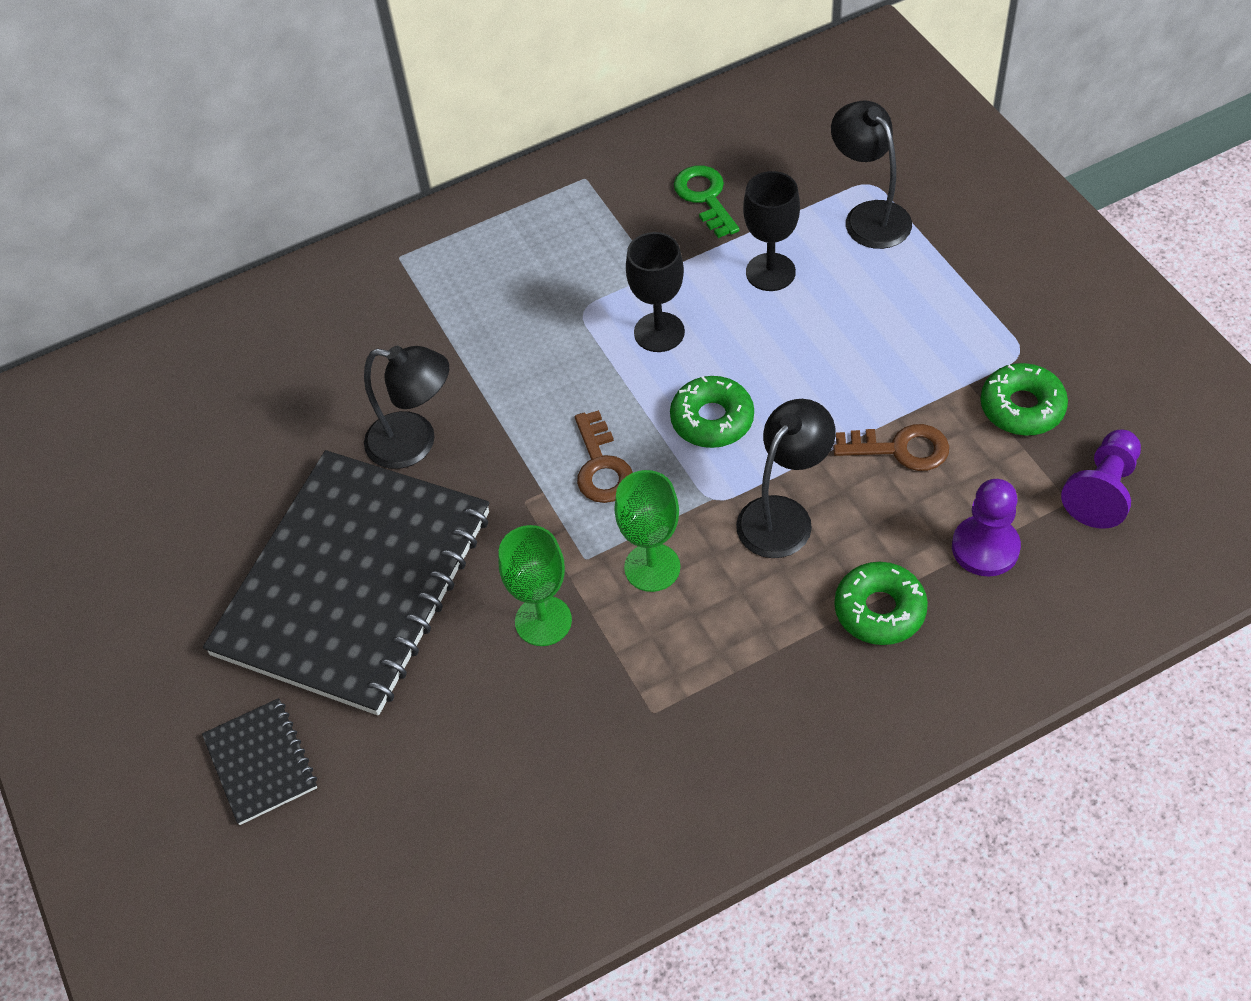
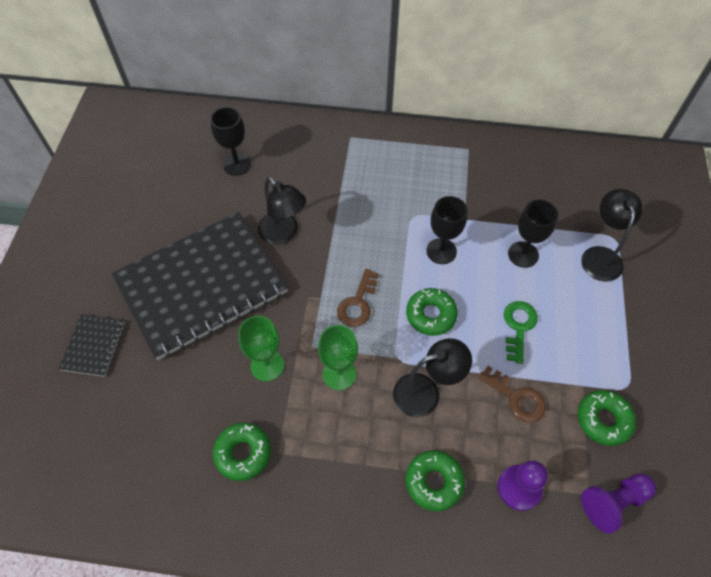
camera: 30 degrees right, 5 degrees up
green key [674,165,740,238] -> green key moved to [504,301,538,364]
none -> black goblet [210,107,251,176]
none -> green donut [213,422,271,481]

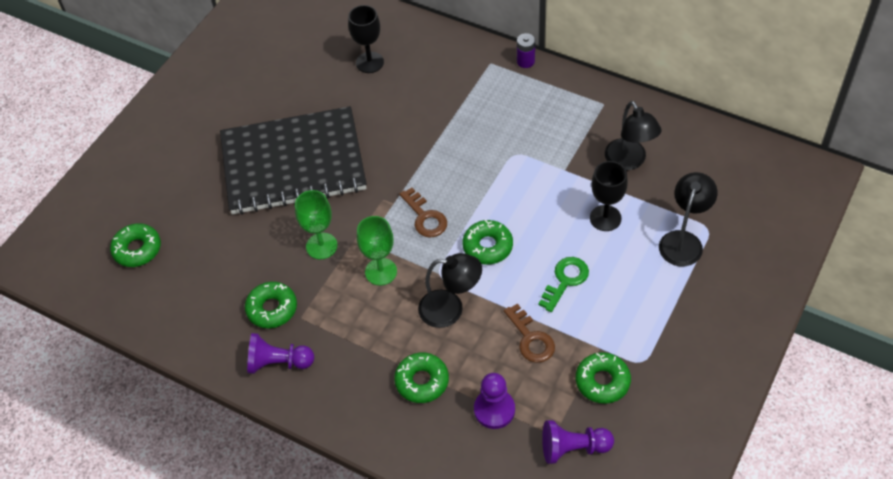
camera: 25 degrees right, 5 degrees down
black notebook [59,314,125,377] -> none
black lamp [258,177,306,245] -> black lamp moved to [605,101,662,170]
brown key [337,269,379,327] -> brown key turned 75 degrees counterclockwise [399,188,447,238]
black goblet [426,196,467,264] -> none
none -> green donut [110,223,161,267]
none -> purple pawn [247,333,314,374]
none -> purple battery [517,33,535,68]

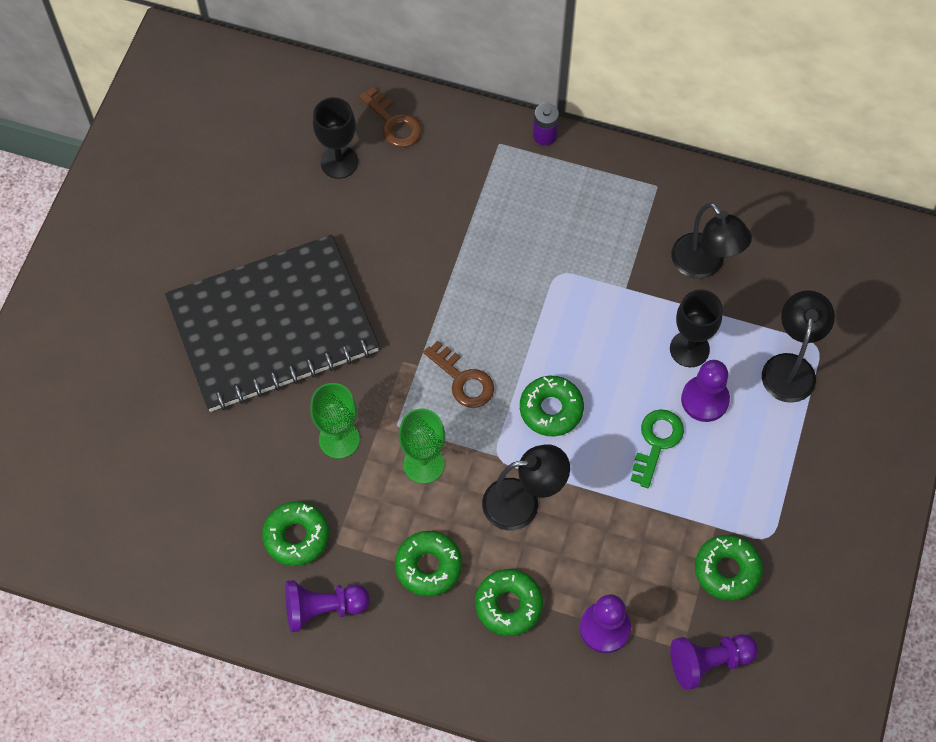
camera: 15 degrees left, 10 degrees up
green donut [110,223,161,267] -> green donut moved to [395,531,462,597]
brown key [504,304,555,363] -> brown key moved to [359,87,422,147]
none -> purple pawn [681,360,730,422]

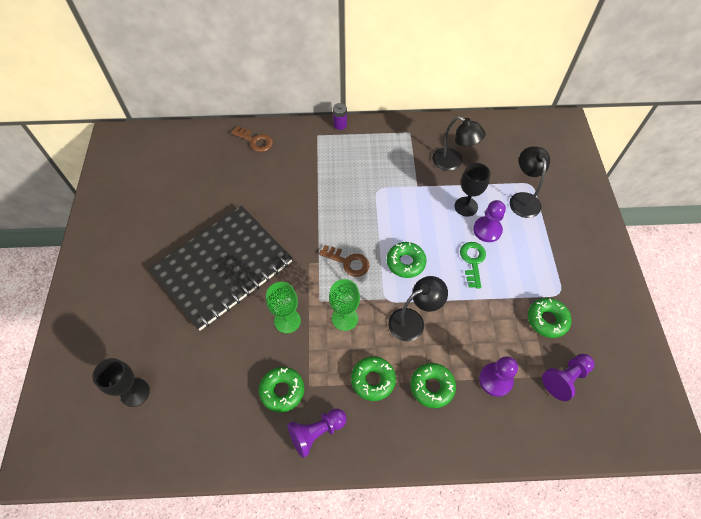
camera: 20 degrees left, 5 degrees down
black goblet [313,97,358,179] -> black goblet moved to [92,358,150,407]

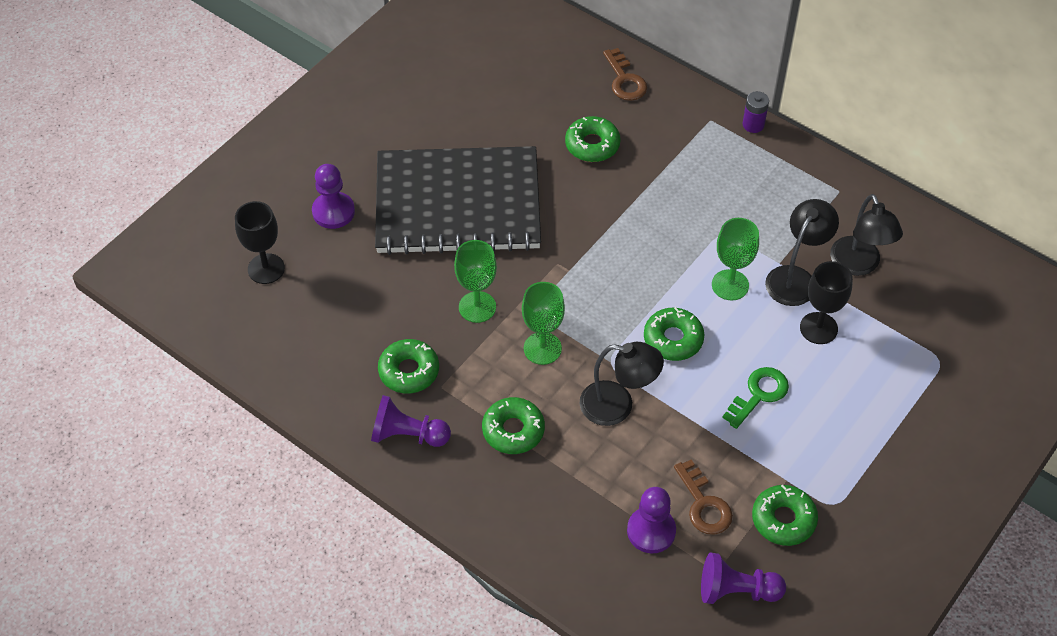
camera: 40 degrees right, 5 degrees down
brown key [319,245,370,277] -> brown key moved to [674,460,733,535]
green donut [410,363,456,408] -> green donut moved to [565,116,621,162]
purple pawn [473,200,506,242] -> purple pawn moved to [312,164,355,229]
black lamp [510,146,550,218] -> black lamp moved to [765,199,839,306]
none -> green goblet [712,218,759,300]

